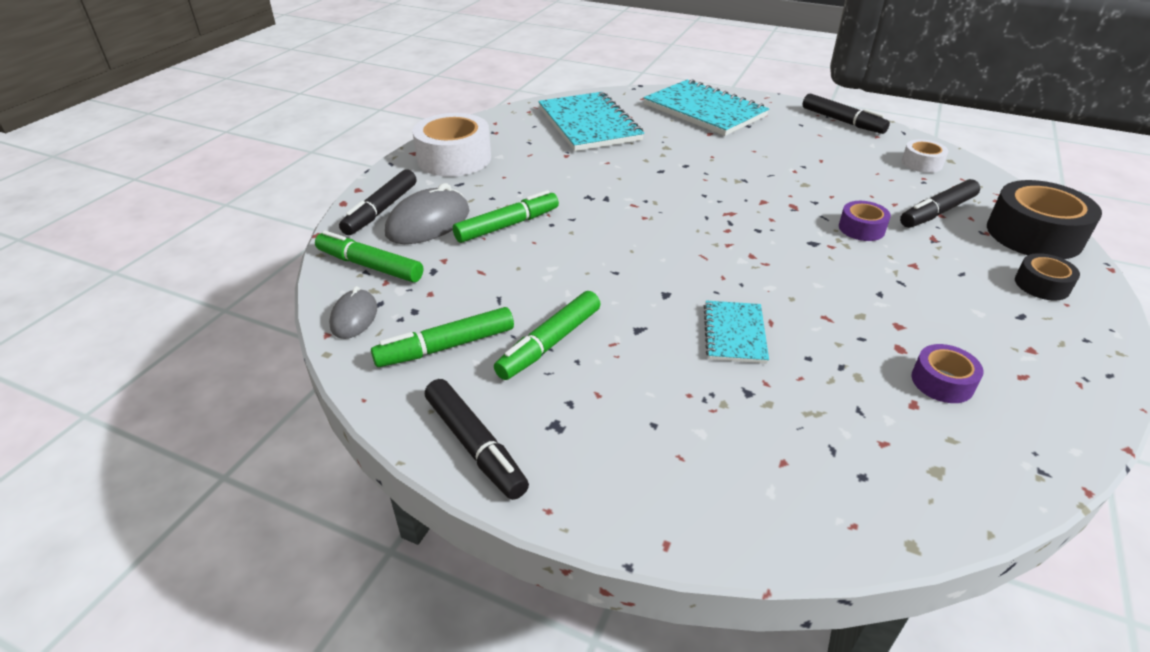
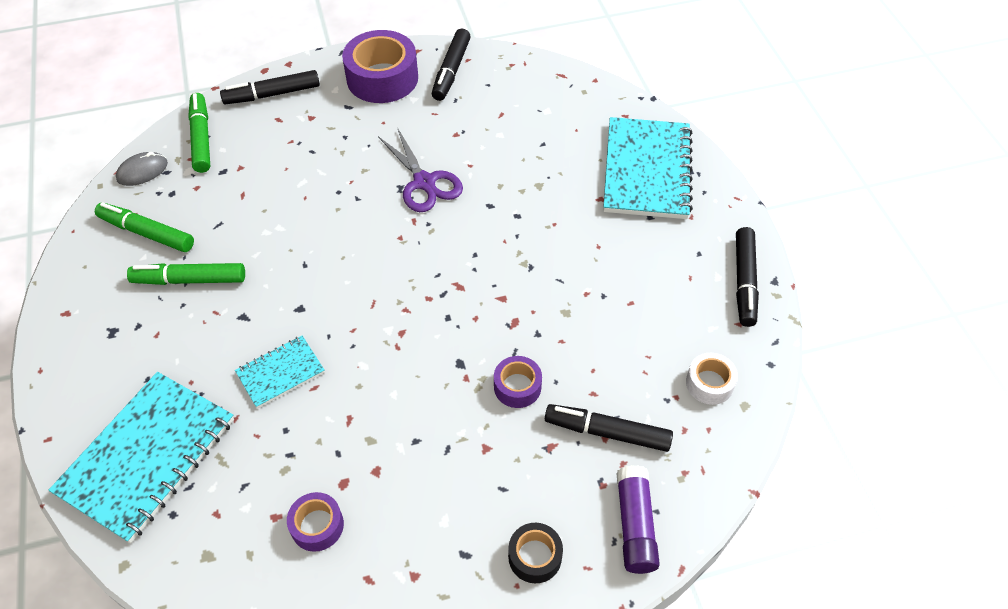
camera: 50 degrees right, 15 degrees up
grey mouse [385,183,470,244] -> none
white tape [412,113,491,176] -> purple tape [342,30,418,103]
black marker [425,379,529,500] -> black marker moved to [432,29,471,101]
green marker [453,190,559,243] -> none
turquoise notebook [538,92,644,151] -> turquoise notebook moved to [49,372,234,543]
black tape [987,180,1102,259] -> purple glue stick [616,465,660,574]
none -> purple scissors [378,127,463,212]

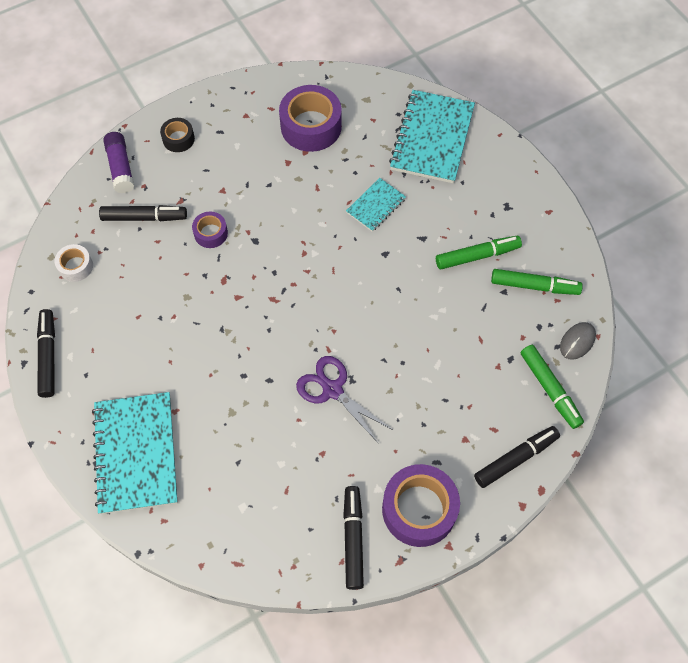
camera: 165 degrees right, 10 degrees up
purple tape [287,492,344,552] -> purple tape [279,85,342,152], size x1.93

